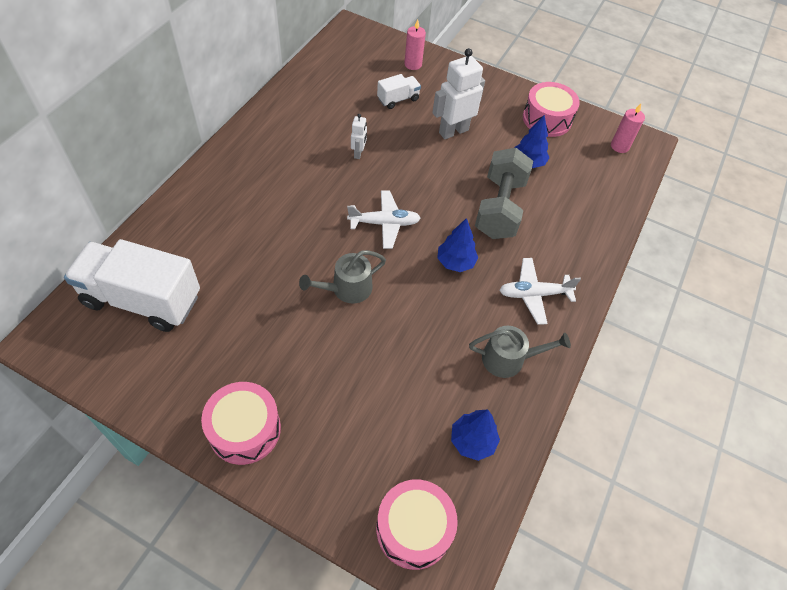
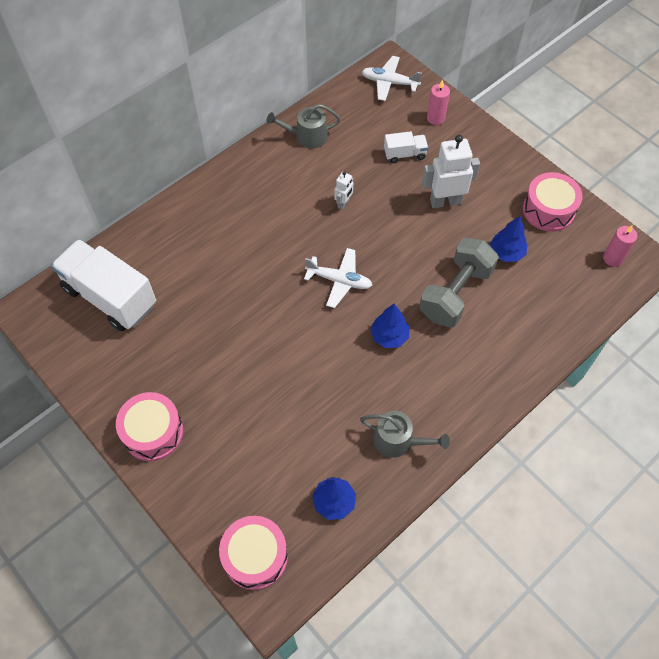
camera: 25 degrees right, 5 degrees up
grey watering can [299,250,386,304] -> grey watering can moved to [266,104,341,149]
white plane [499,258,581,325] -> white plane moved to [362,56,422,101]

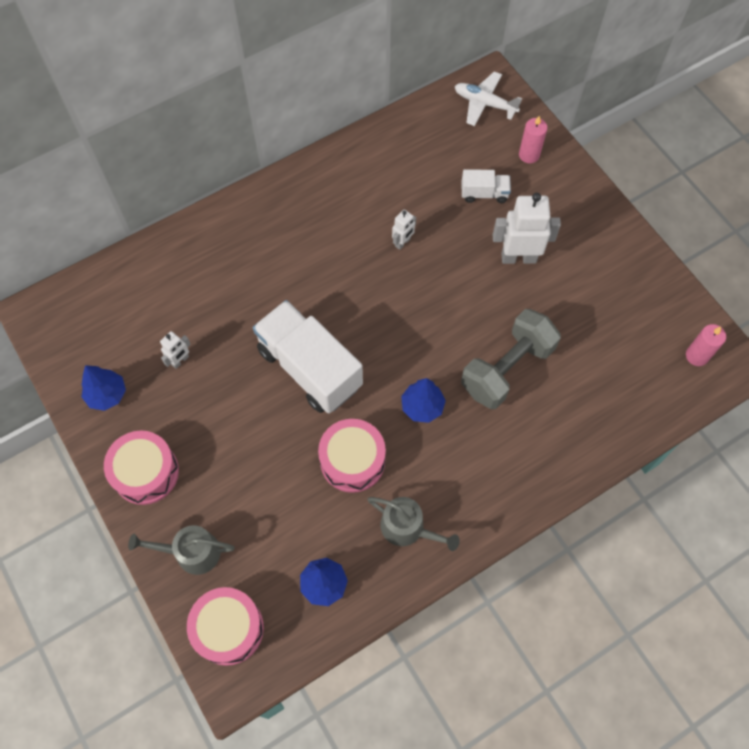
camera: 10 degrees right, 5 degrees up
white truck [51,239,156,331] -> white truck moved to [253,300,363,413]
grey watering can [266,104,341,149] -> grey watering can moved to [128,525,235,575]
white plane [304,248,372,308] -> none
blue tree [490,216,527,262] -> blue tree moved to [81,365,126,411]
pink drum [523,172,583,232] -> pink drum moved to [318,419,386,493]
none -> white robot [160,331,191,369]

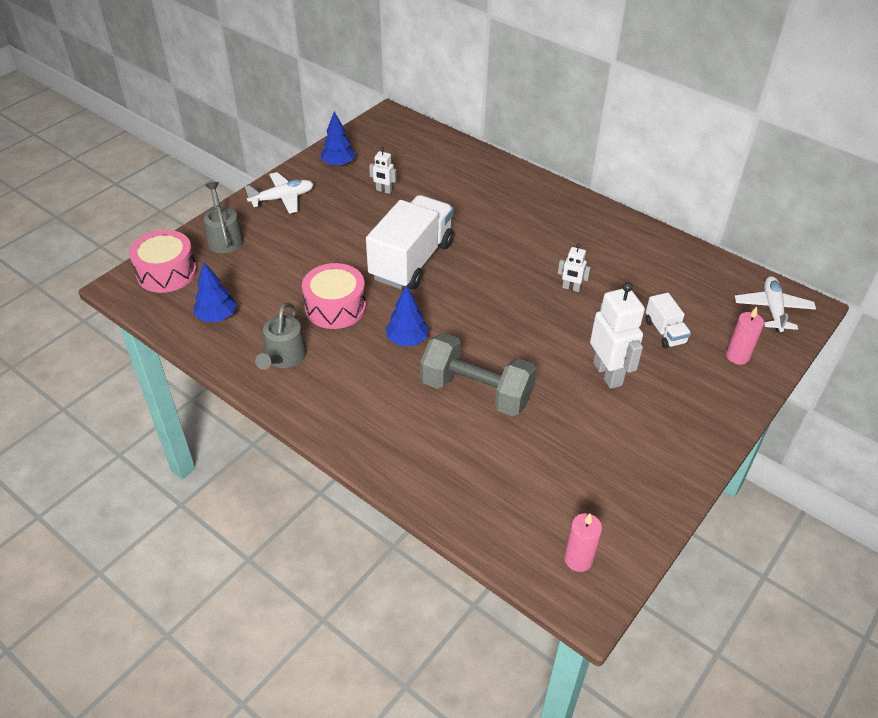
camera: 70 degrees right, 20 degrees down
pink drum [104,430,179,505] -> white plane [245,172,314,214]

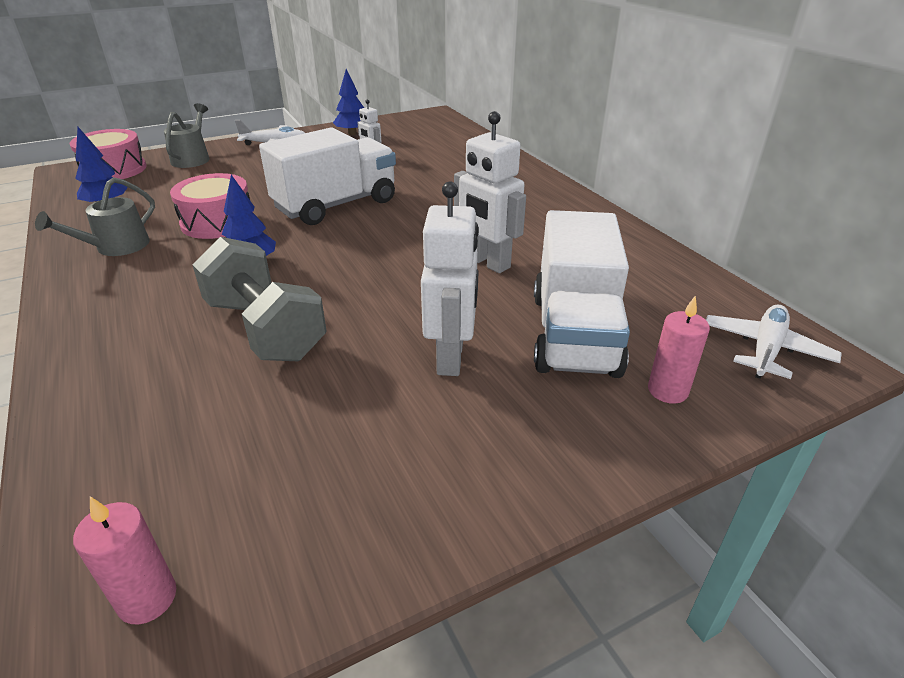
camera: 25 degrees right, 10 degrees down
white robot [558,244,591,292] -> white robot [454,111,526,273], size x1.97
white truck [645,293,691,349] -> white truck [534,210,630,378], size x2.15

